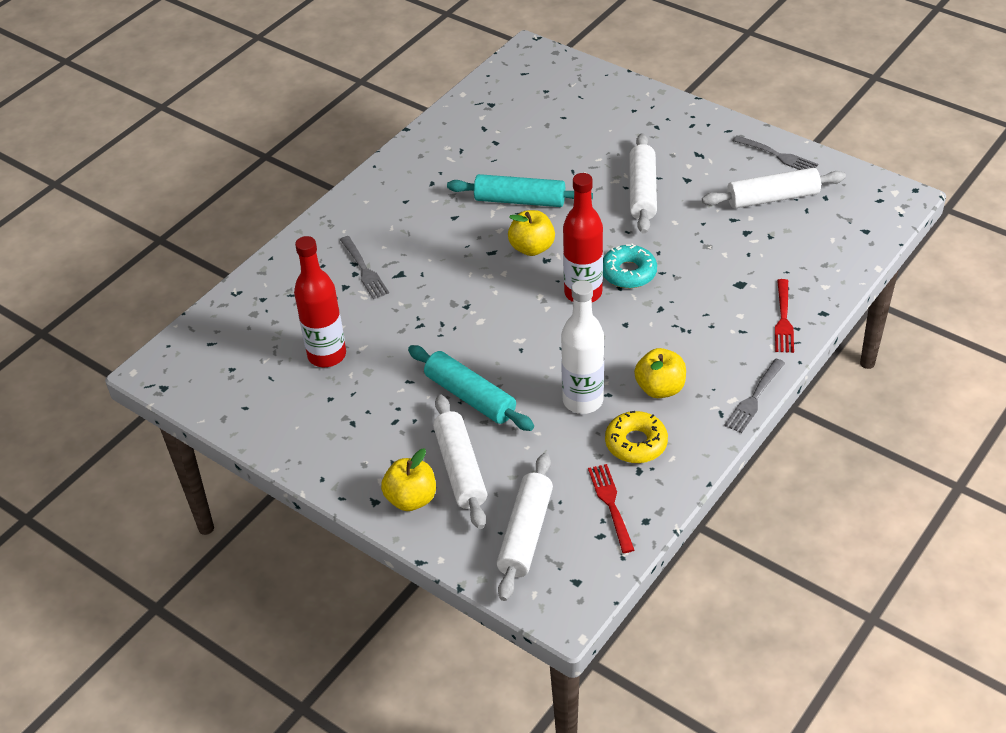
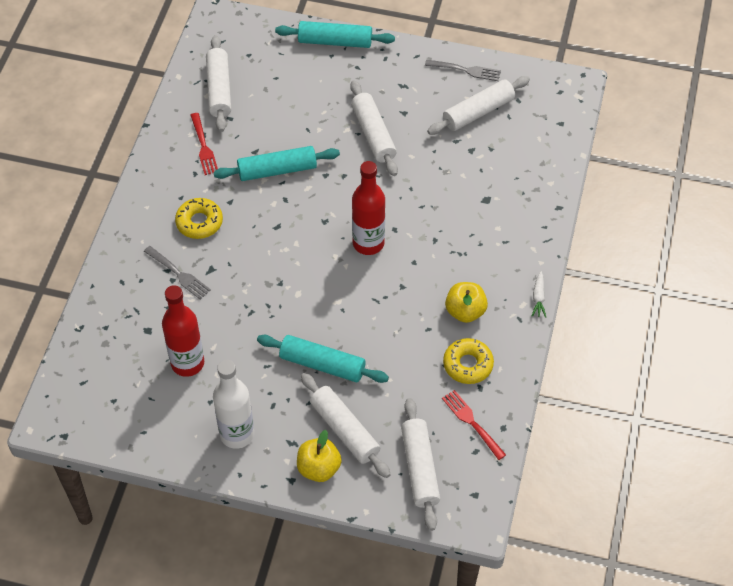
camera: 25 degrees left, 10 degrees up
yellow apple [508,210,555,256] -> none
white bottle [561,280,604,414] -> white bottle moved to [213,360,254,449]
turquoise donut [603,244,657,288] -> none
grey fork [724,359,785,433] -> white carrot [532,271,546,318]
red fork [775,279,794,353] -> red fork moved to [191,113,218,175]
none -> yellow donut [175,198,223,239]
none -> white rolling pin [206,35,231,132]
none -> turquoise rolling pin [275,21,395,48]

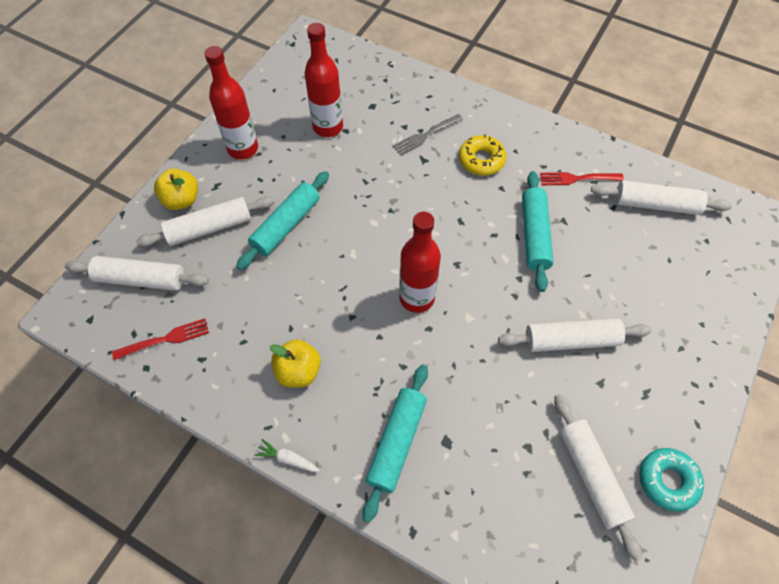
camera: 105 degrees right, 5 degrees up
white bottle [213,360,254,449] -> red bottle [204,46,258,159]
turquoise rolling pin [275,21,395,48] -> turquoise rolling pin moved to [363,365,428,523]
grey fork [425,60,501,81] -> turquoise donut [639,448,704,512]
yellow donut [443,338,494,384] -> none

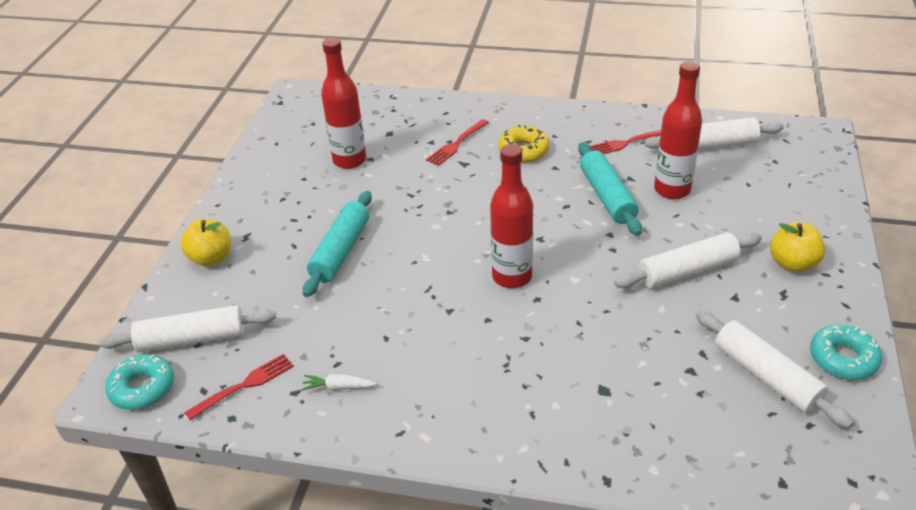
camera: 15 degrees left, 20 degrees down
white rolling pin [136,196,274,247] -> none
red bottle [204,46,258,159] -> red bottle moved to [654,61,702,199]
white carrot [254,439,320,472] -> white carrot moved to [301,374,377,391]
yellow apple [270,339,321,388] -> yellow apple moved to [770,222,825,272]
turquoise rolling pin [363,365,428,523] -> none
grey fork [392,114,463,156] -> red fork [426,119,489,166]
none -> turquoise donut [105,354,174,410]

